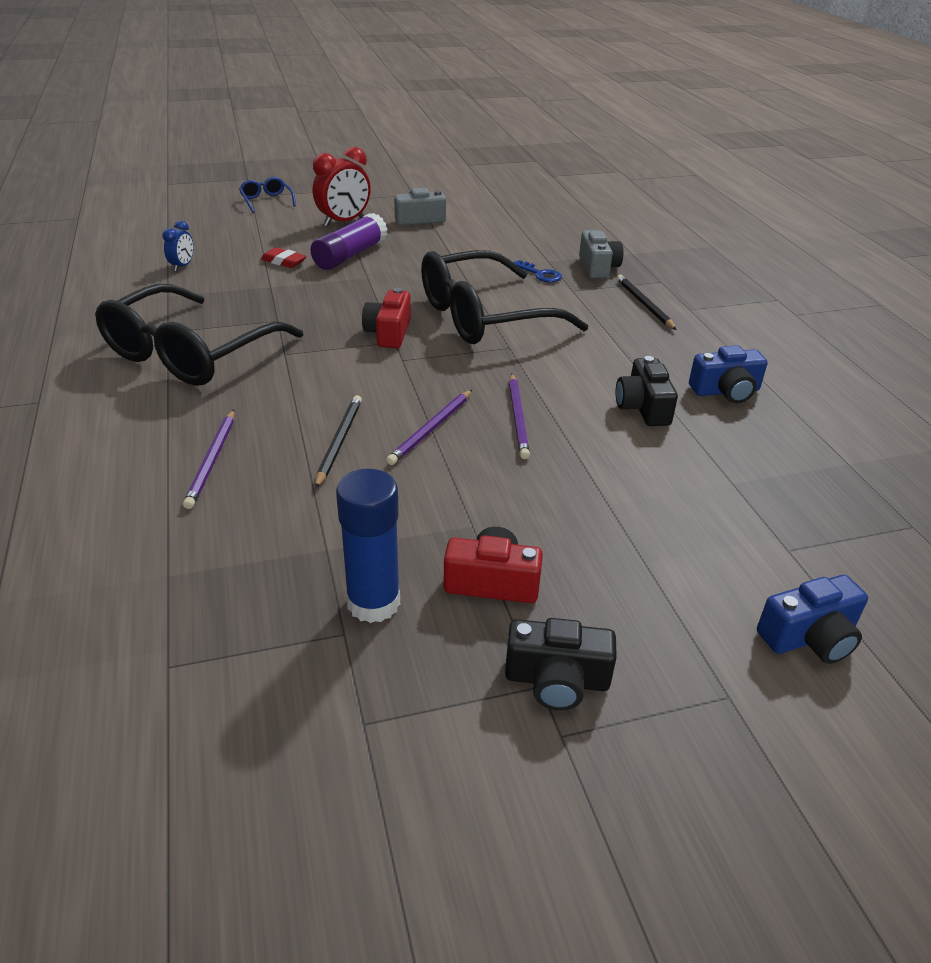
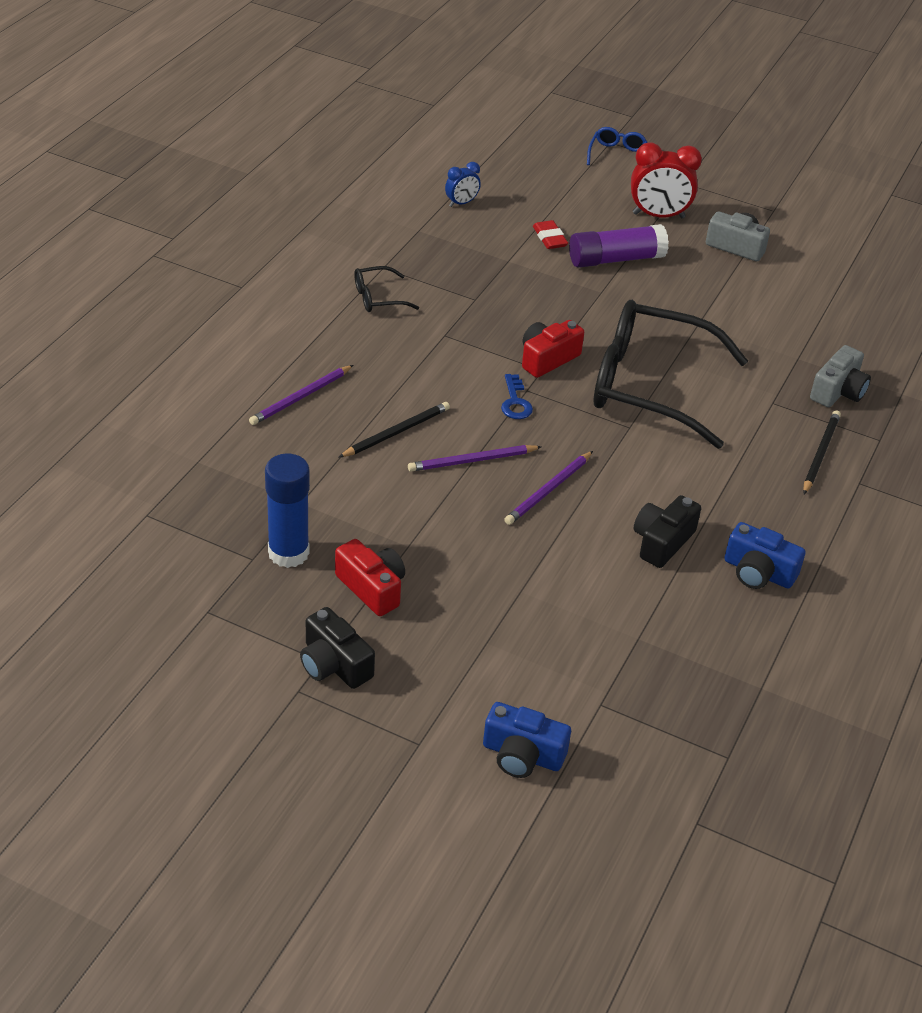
camera: 40 degrees right, 5 degrees up
black glasses [95,284,303,386] -> black glasses [354,266,419,312], size x0.42
blue key [513,260,562,283] -> blue key moved to [501,374,533,419]

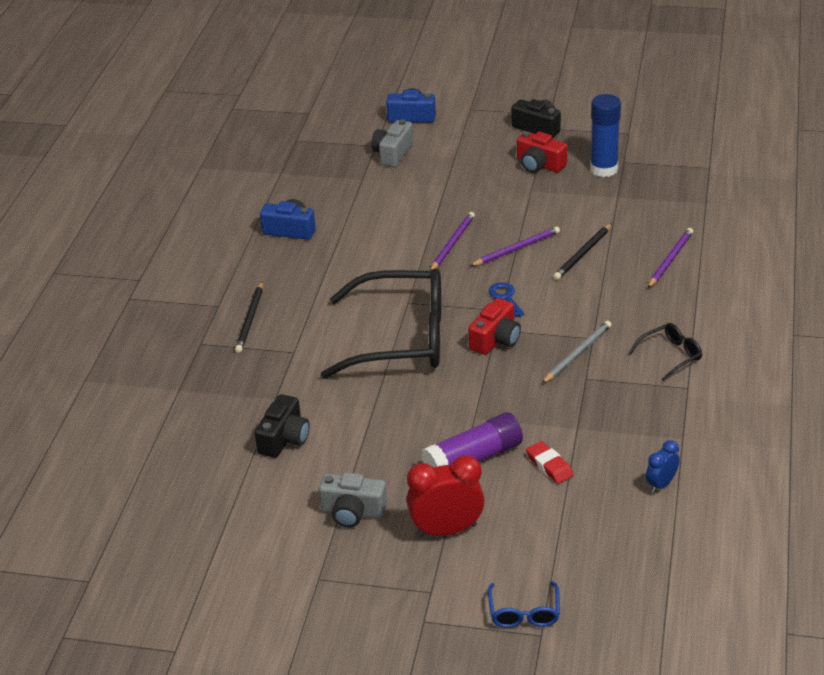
camera: 170 degrees right, 5 degrees down
black camera [634,495,701,568] -> black camera moved to [255,394,310,458]
grey camera [810,345,871,407] -> grey camera moved to [371,119,413,167]
none -> grey pencil [542,321,611,384]

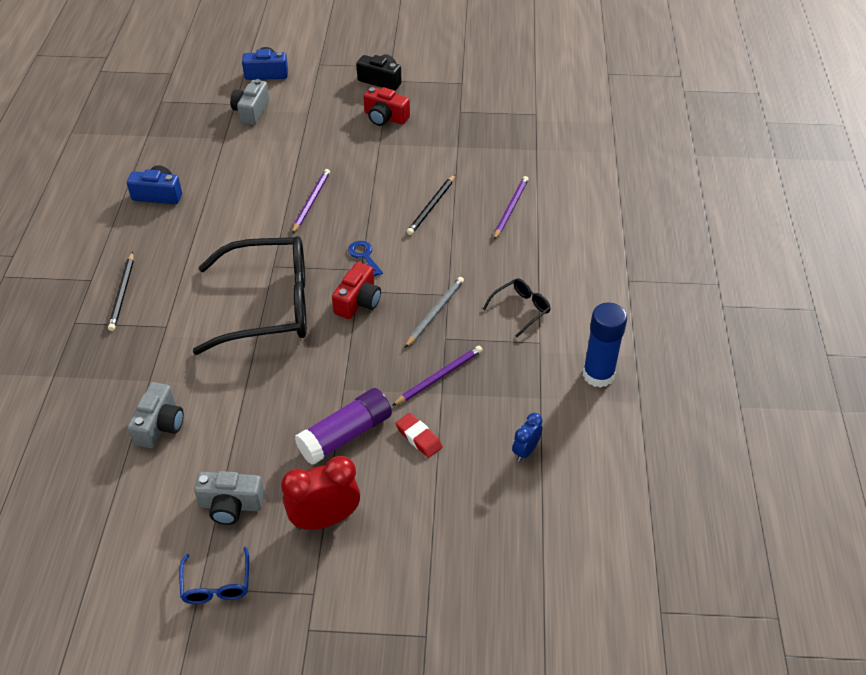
camera: 10 degrees left, 10 degrees up
black camera [255,394,310,458] -> grey camera [127,382,184,448]
purple pencil [470,226,560,266] -> purple pencil moved to [392,345,482,406]
blue glasses [488,581,560,628] -> blue glasses moved to [179,547,249,604]
blue glue stick [590,94,621,177] -> blue glue stick moved to [583,302,627,388]

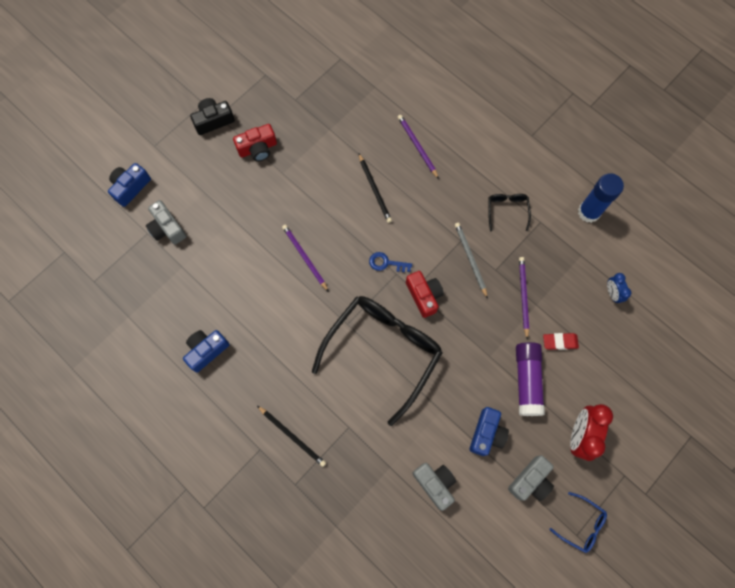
camera: 50 degrees left, 25 degrees up
none -> blue camera [470,407,509,456]

